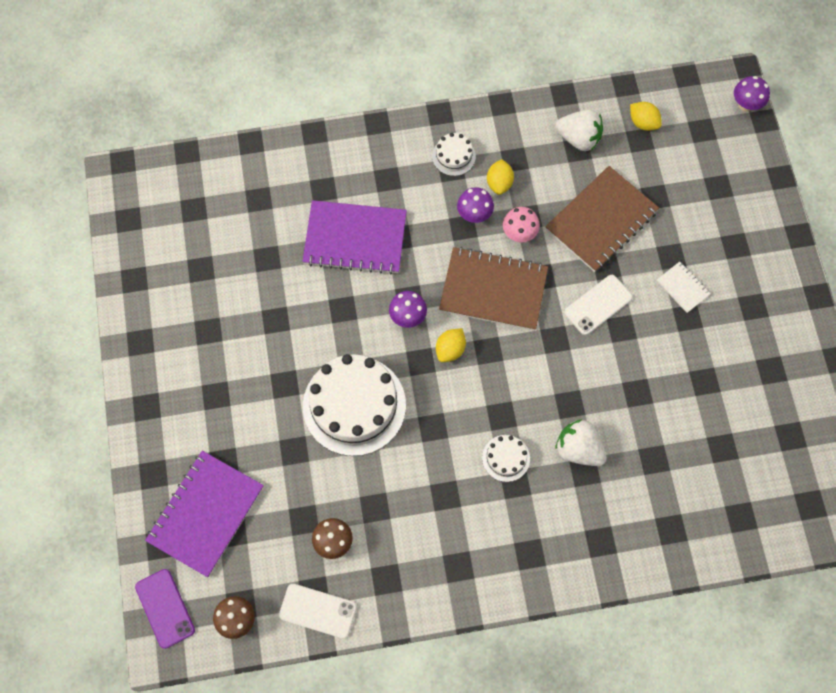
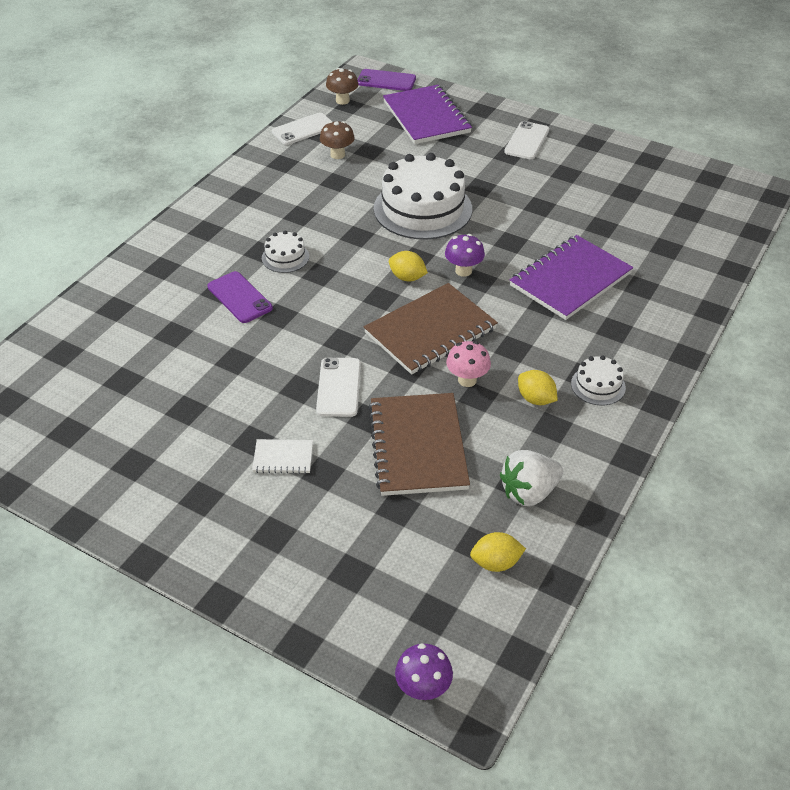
camera: 130 degrees right, 25 degrees down
yellow lemon [436,328,466,362] -> yellow lemon turned 45 degrees counterclockwise [389,251,428,281]
purple mushroom [457,187,494,223] -> none
white strawberry [555,419,607,466] -> purple phone [207,271,273,323]
none -> white phone [504,121,549,159]

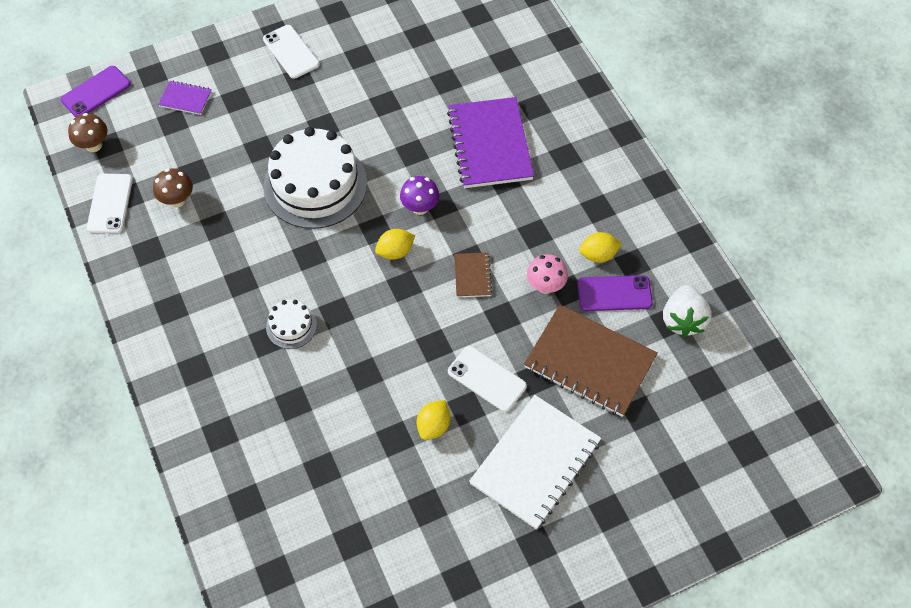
camera: 55 degrees left, 15 degrees up
purple phone [207,271,273,323] -> purple phone moved to [577,275,653,311]
white notebook [252,439,313,474] -> white notebook [469,395,601,529], size x2.16
brown notebook [364,283,498,375] -> brown notebook [454,252,492,297], size x0.46
purple notebook [383,85,472,144] -> purple notebook [158,80,212,115], size x0.46
purple mushroom [395,643,453,700] -> none
yellow lemon [470,532,526,572] -> yellow lemon moved to [417,400,451,440]
white cake [571,355,626,406] -> none

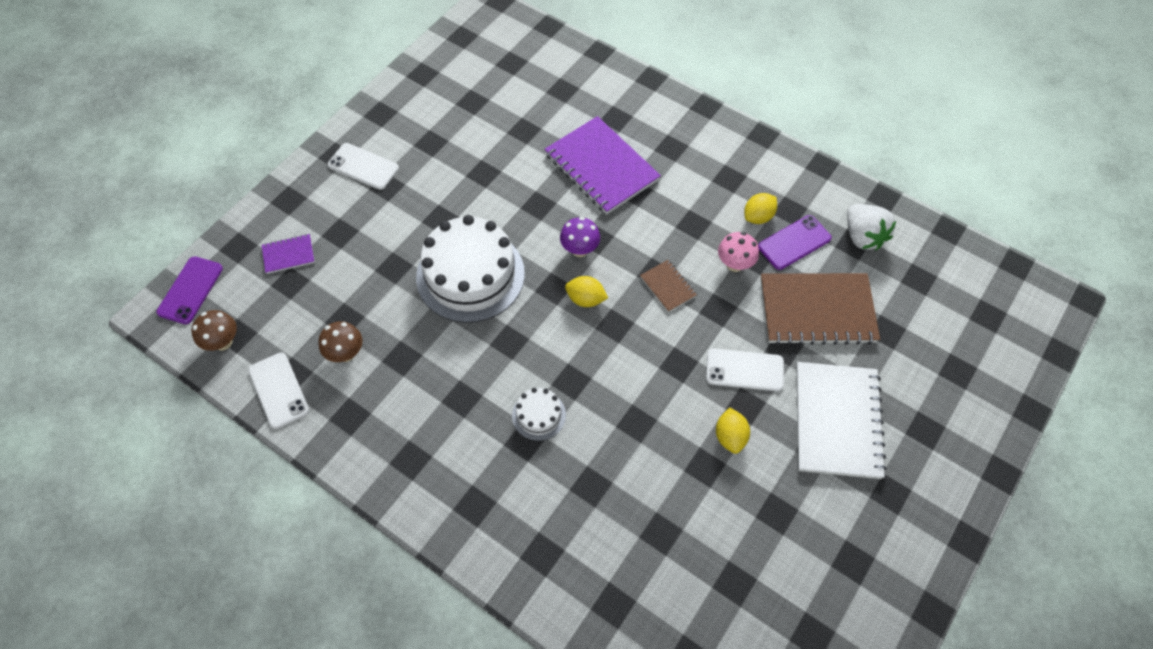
camera: 30 degrees left, 0 degrees up
yellow lemon [375,229,415,260] -> yellow lemon turned 75 degrees clockwise [565,276,608,307]

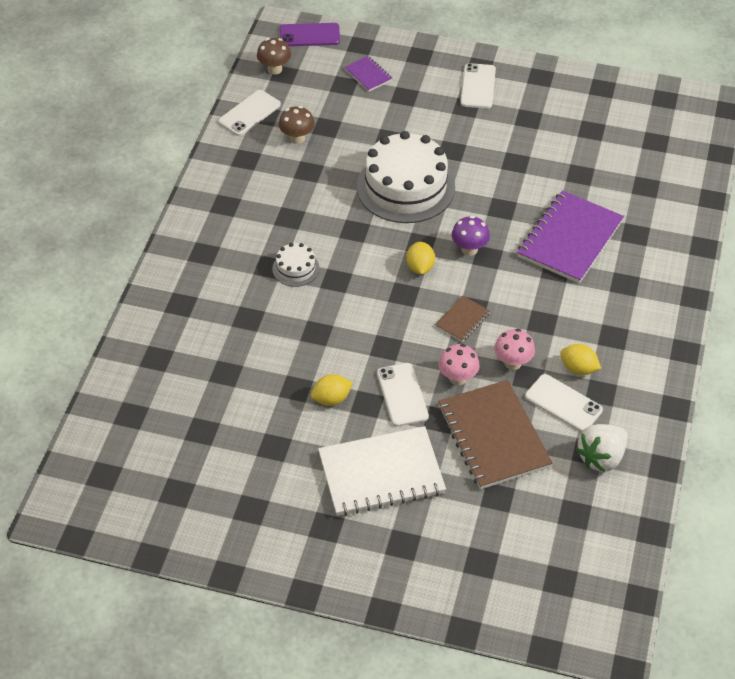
camera: 70 degrees right, 10 degrees down
purple phone [758,215,832,270] -> white phone [525,374,603,432]
none -> pink mushroom [438,344,480,385]

